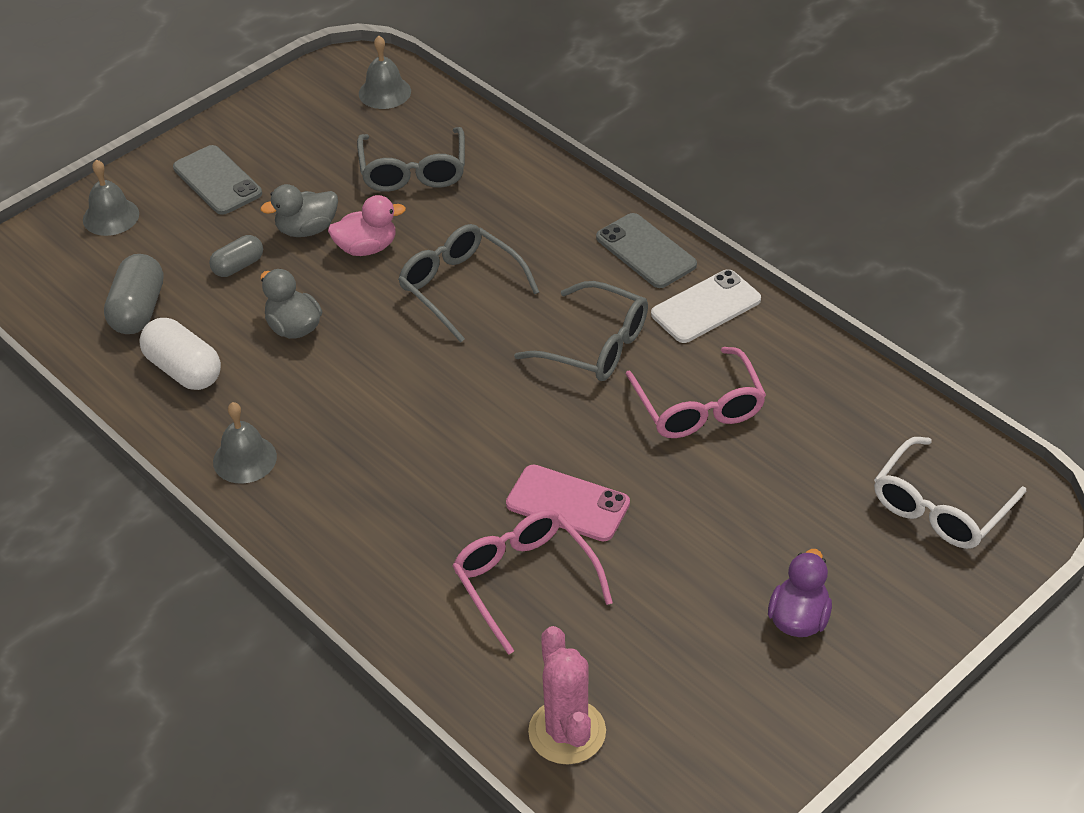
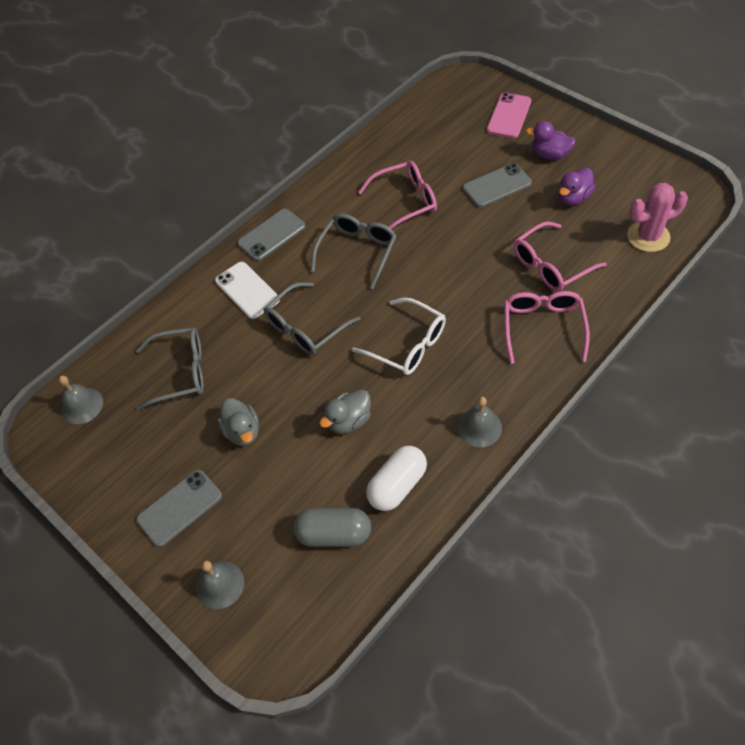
camera: 90 degrees left, 10 degrees up
grey capsule [209,235,263,277] -> none
pink duck [328,195,406,256] -> none
pink phone [506,464,630,542] -> pink phone moved to [487,93,531,138]
white phone [651,269,761,343] -> white phone moved to [215,262,280,319]
white glasses [874,437,1026,549] -> white glasses moved to [352,298,446,375]
none -> grey phone [463,163,532,208]
none -> pink glasses [504,291,590,364]
none -> purple duck [558,168,595,205]

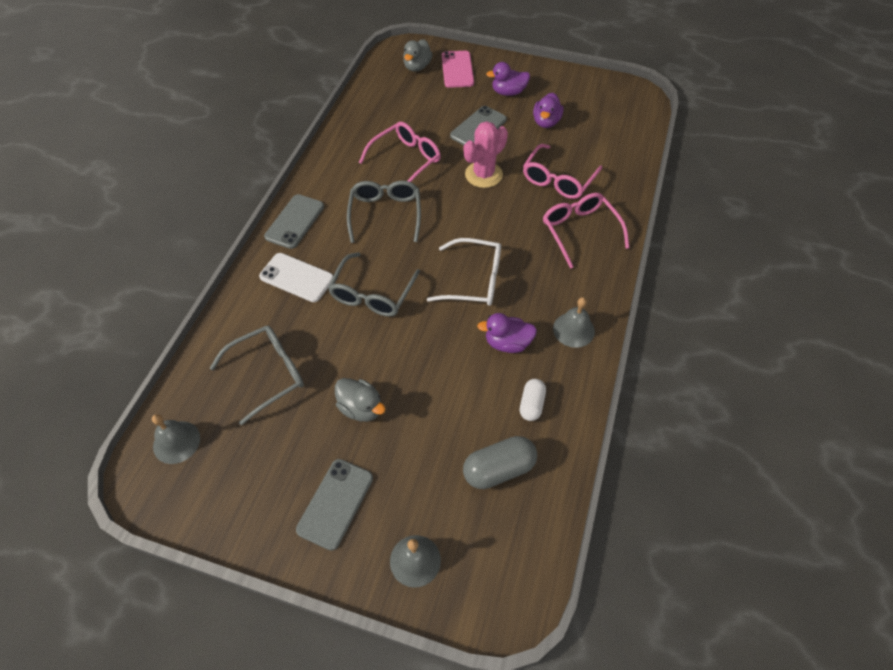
camera: 30 degrees left, 0 degrees up
grey duck [319,389,371,434] -> grey duck moved to [403,39,433,71]
white capsule [366,446,427,511] -> white capsule [520,379,546,421], size x0.63
pink cactus [627,183,688,252] -> pink cactus moved to [464,121,508,188]
none -> purple duck [477,313,537,353]

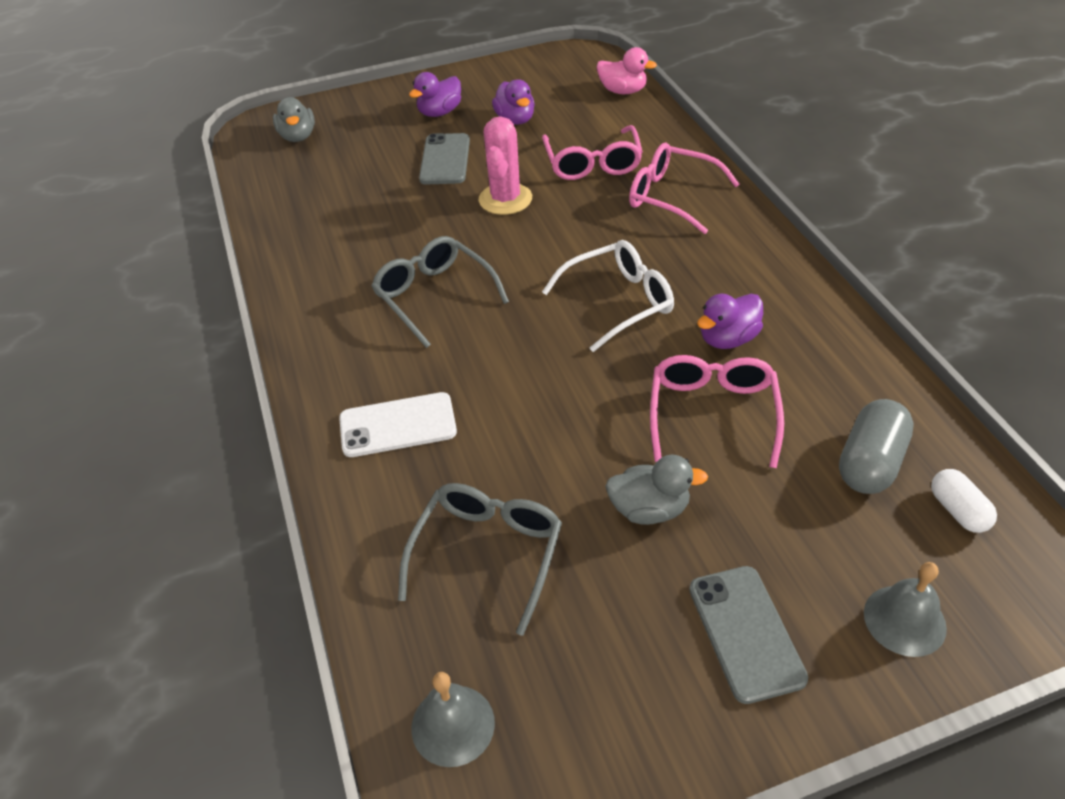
camera: 35 degrees left, 10 degrees down
grey phone [264,194,324,249] -> none
grey glasses [328,252,420,317] -> none
pink glasses [359,122,441,182] -> pink glasses moved to [650,355,784,468]
pink phone [442,51,474,88] -> none
white capsule [520,379,546,421] -> white capsule moved to [931,469,997,533]
grey bell [553,297,595,348] -> none
none -> pink duck [597,47,657,94]

